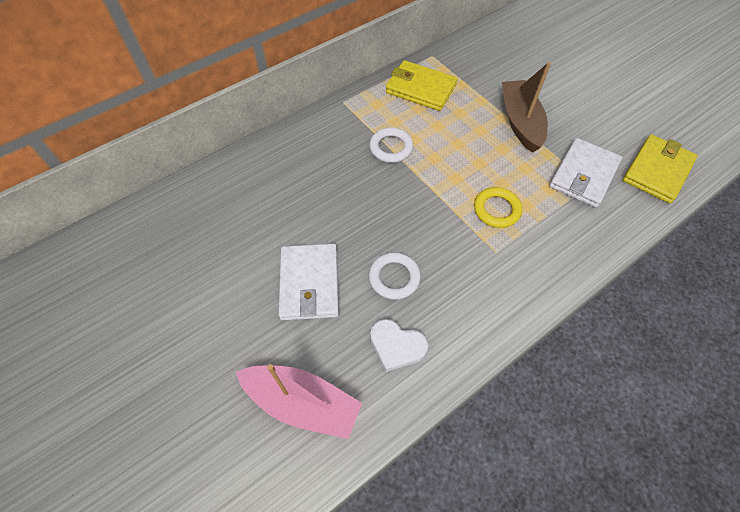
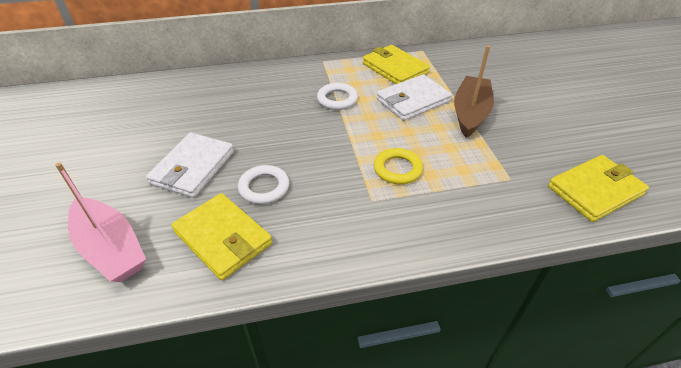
camera: 25 degrees right, 15 degrees down
white heart [370,319,428,372] -> yellow wallet [171,193,272,280]
white wallet [549,138,622,208] -> white wallet moved to [376,74,452,121]

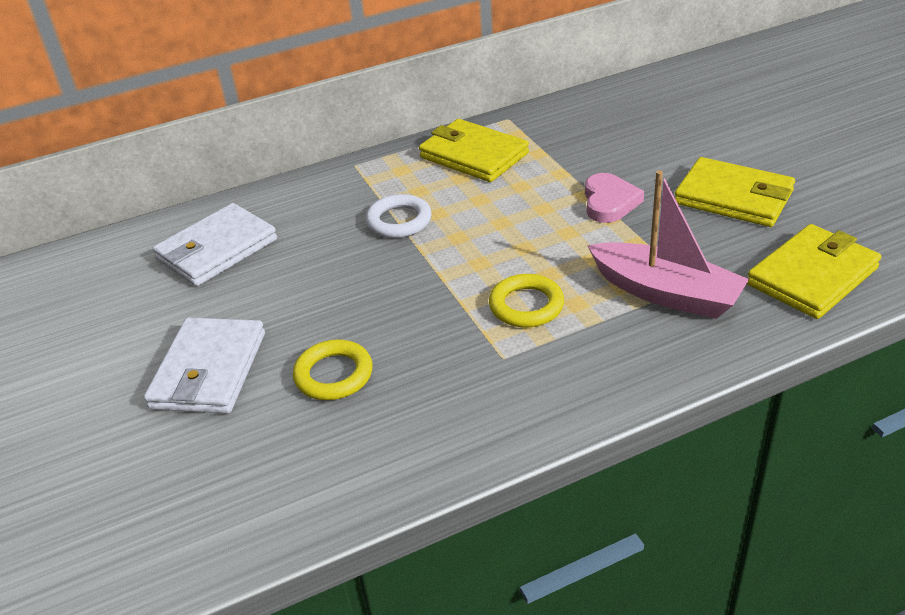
camera: 10 degrees left, 5 degrees down
pink boat [55,162,146,282] -> pink boat moved to [587,170,749,319]
yellow wallet [171,193,272,280] -> yellow wallet moved to [675,157,795,227]
white ring [238,165,289,204] -> yellow ring [293,340,373,400]
white wallet [376,74,452,121] -> white wallet moved to [153,203,277,286]
brown boat [454,45,494,138] -> pink heart [585,173,644,223]

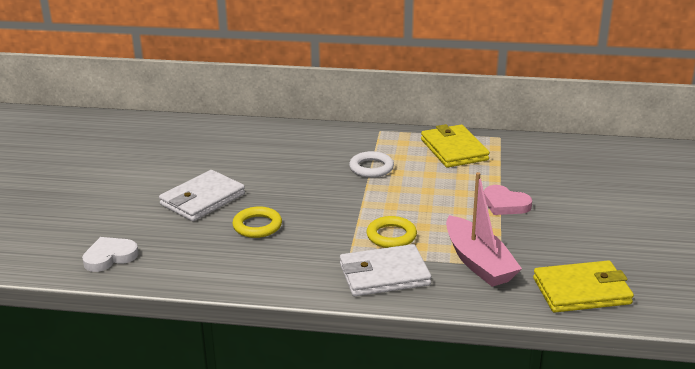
camera: 30 degrees right, 10 degrees down
white wallet [153,203,277,286] -> white wallet moved to [340,244,431,296]
pink heart [585,173,644,223] -> pink heart turned 90 degrees clockwise [484,185,532,215]
yellow wallet [675,157,795,227] -> none
none -> white heart [82,237,139,272]

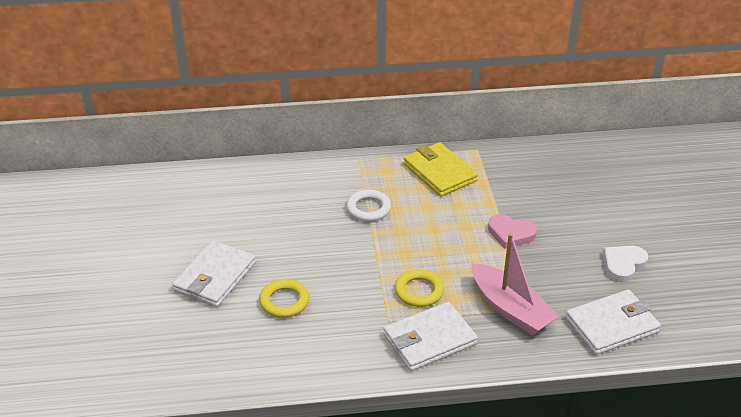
camera: 15 degrees left, 10 degrees up
white heart [82,237,139,272] -> white heart moved to [603,246,648,283]
yellow wallet [533,260,634,313] -> white wallet [565,290,661,355]

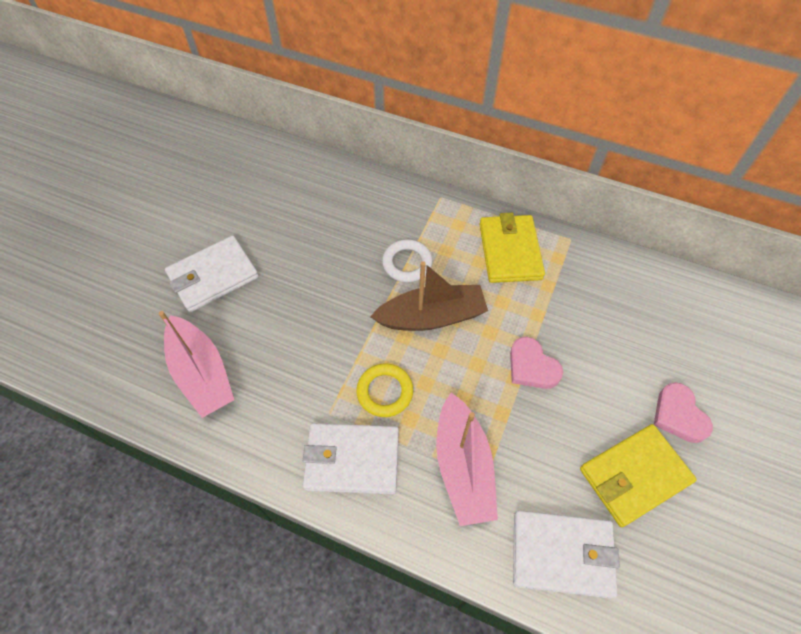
camera: 30 degrees right, 20 degrees up
yellow ring [259,279,309,318] -> none
white heart [603,246,648,283] -> yellow wallet [580,424,697,527]
none -> pink boat [159,311,234,418]
none -> brown boat [370,261,488,331]
none -> pink heart [654,382,713,443]

